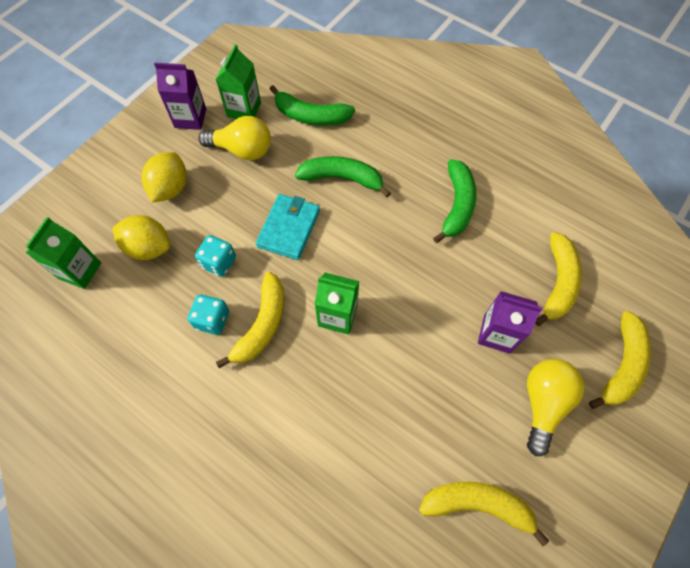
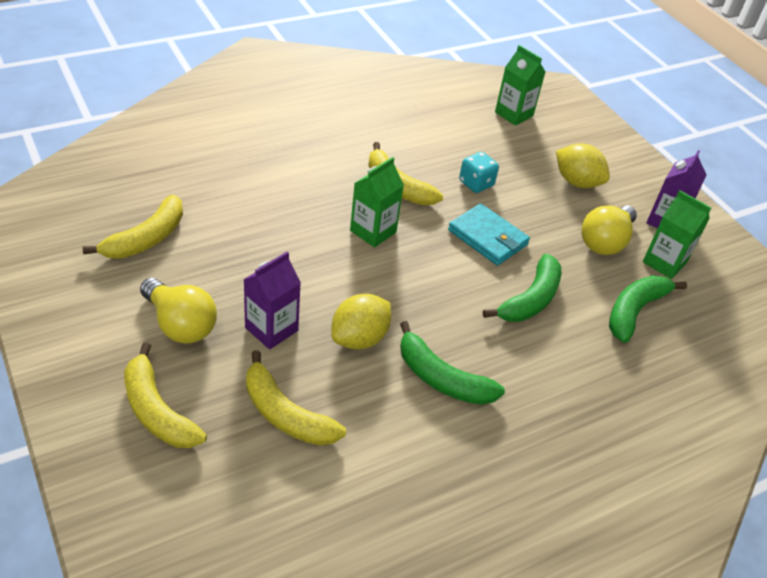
camera: 110 degrees right, 20 degrees down
yellow lemon [112,215,170,260] -> yellow lemon moved to [331,294,391,349]
turquoise dice [188,294,229,335] -> none

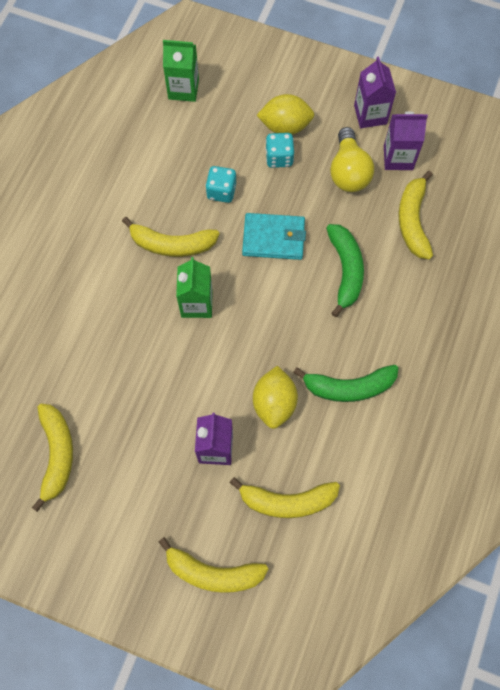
camera: 35 degrees left, 25 degrees up
yellow light bulb [140,278,217,343] -> none
green banana [609,276,687,343] -> yellow banana [399,171,433,260]
green carton [643,190,711,279] -> purple carton [384,112,428,170]
none -> turquoise dice [265,133,294,168]

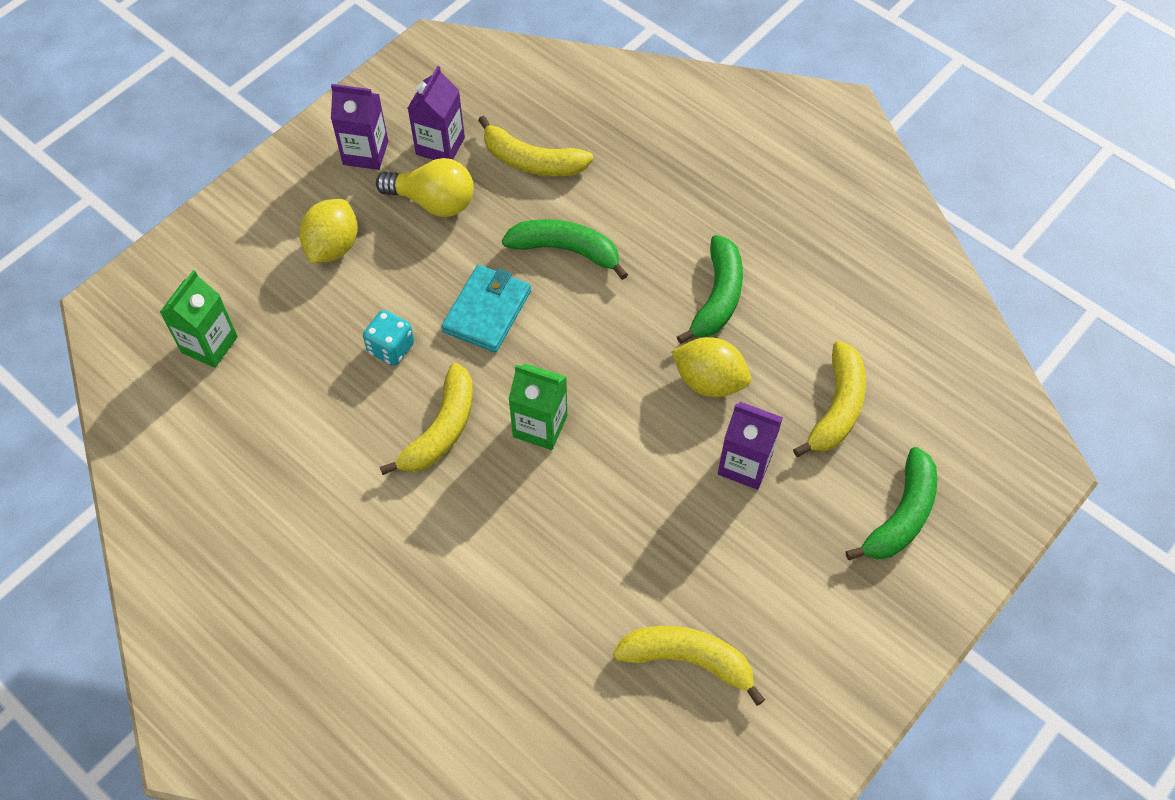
camera: 70 degrees left, 10 degrees down
yellow banana [159,537,268,593] -> green banana [845,447,937,560]
turquoise dice [265,133,294,168] -> none

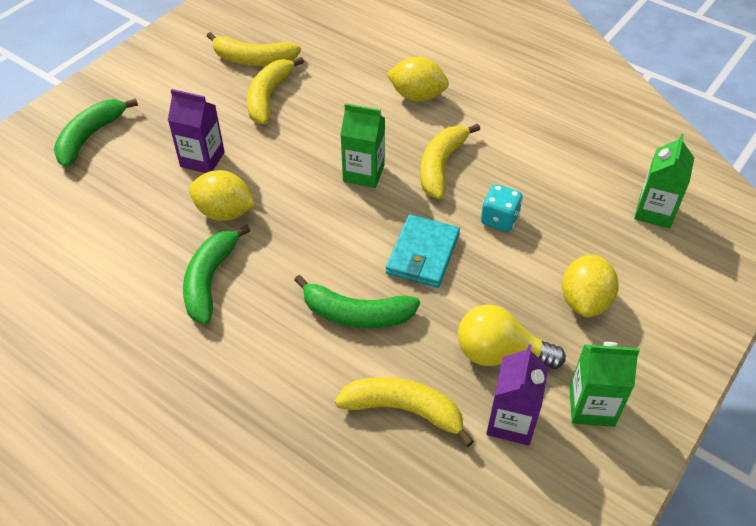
camera: 175 degrees right, 10 degrees down
purple carton [331,84,388,170] -> green carton [569,342,640,427]
yellow banana [793,341,866,457] -> yellow banana moved to [247,57,304,125]
none -> yellow lemon [387,57,449,102]

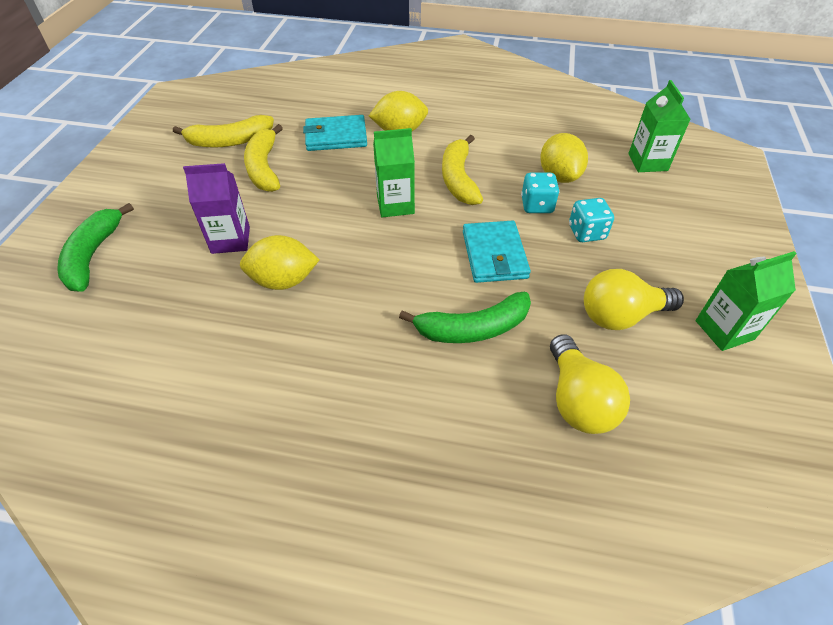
camera: 25 degrees left, 0 degrees up
green banana [183,225,251,324] -> none
yellow banana [335,377,474,447] -> yellow light bulb [550,334,630,434]
purple carton [486,344,549,445] -> none
yellow lemon [562,254,619,317] -> yellow lemon moved to [540,133,588,183]
none -> turquoise wallet [303,115,367,151]
none -> turquoise dice [569,198,614,242]

